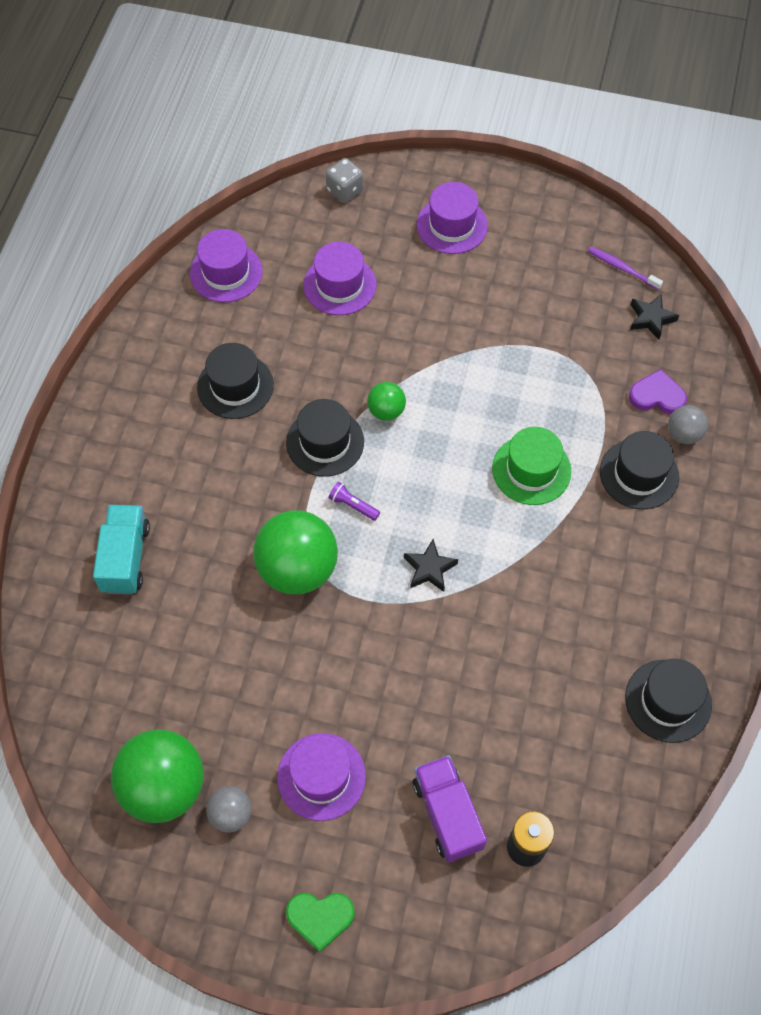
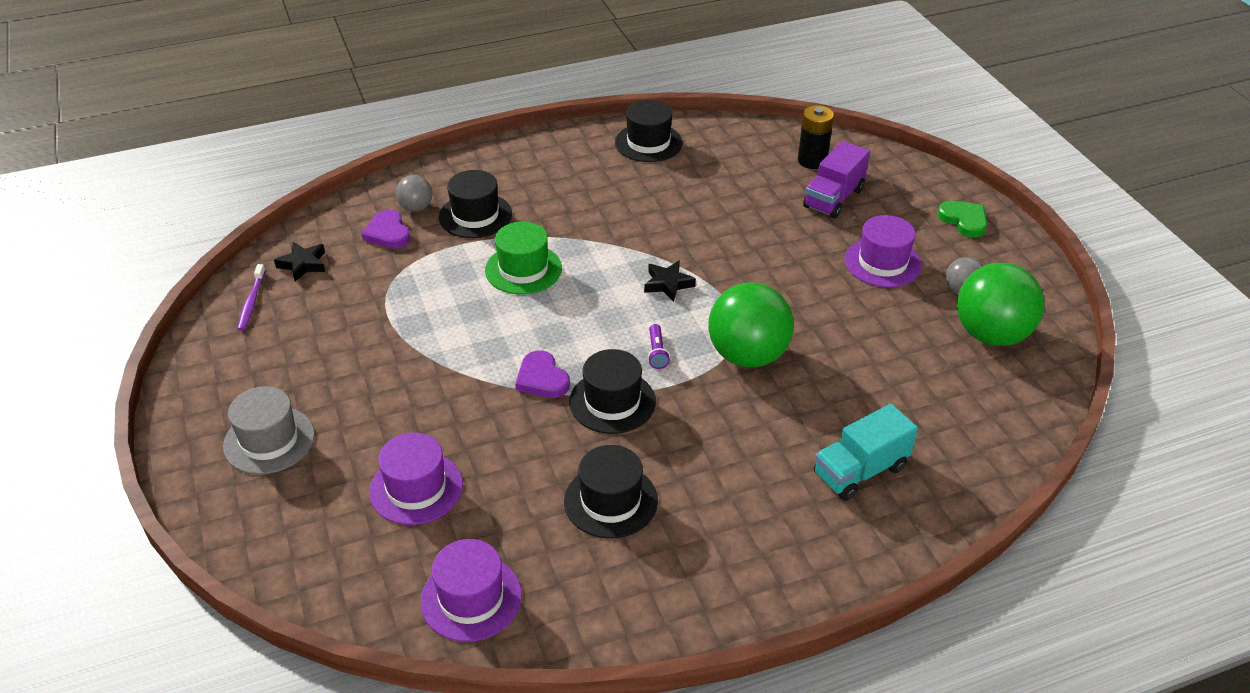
camera: 125 degrees left, 20 degrees down
grey dice [326,158,364,203] -> none
green ball [367,382,406,421] -> purple heart [515,351,570,398]
purple hat [416,182,488,254] -> grey hat [223,386,315,475]

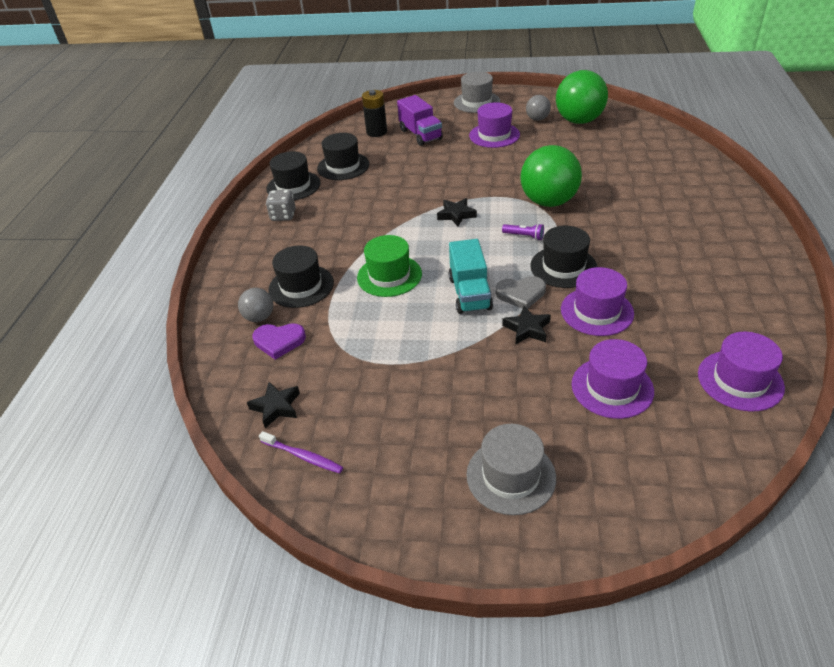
camera: 60 degrees left, 0 degrees up
purple heart [515,351,570,398] -> grey heart [496,276,546,309]
black hat [564,445,658,539] -> black hat moved to [317,133,369,180]
turquoise truck [814,404,918,501] -> turquoise truck moved to [449,239,493,314]
green heart [938,201,987,238] -> grey hat [454,72,500,113]
none -> grey dice [266,190,296,221]
none -> black star [502,306,551,344]
none -> purple hat [561,267,634,336]

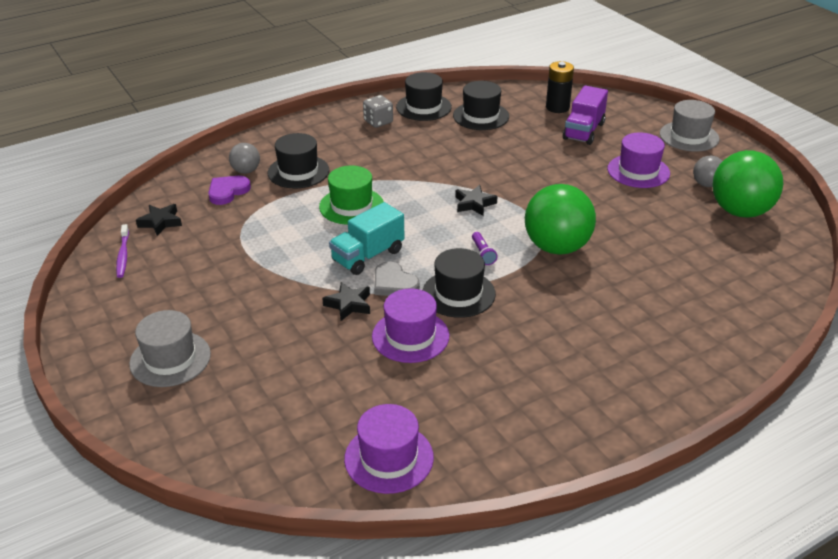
camera: 50 degrees right, 5 degrees down
purple heart [252,323,306,360] -> purple heart turned 75 degrees clockwise [208,176,251,205]
purple hat [572,339,654,419] -> none

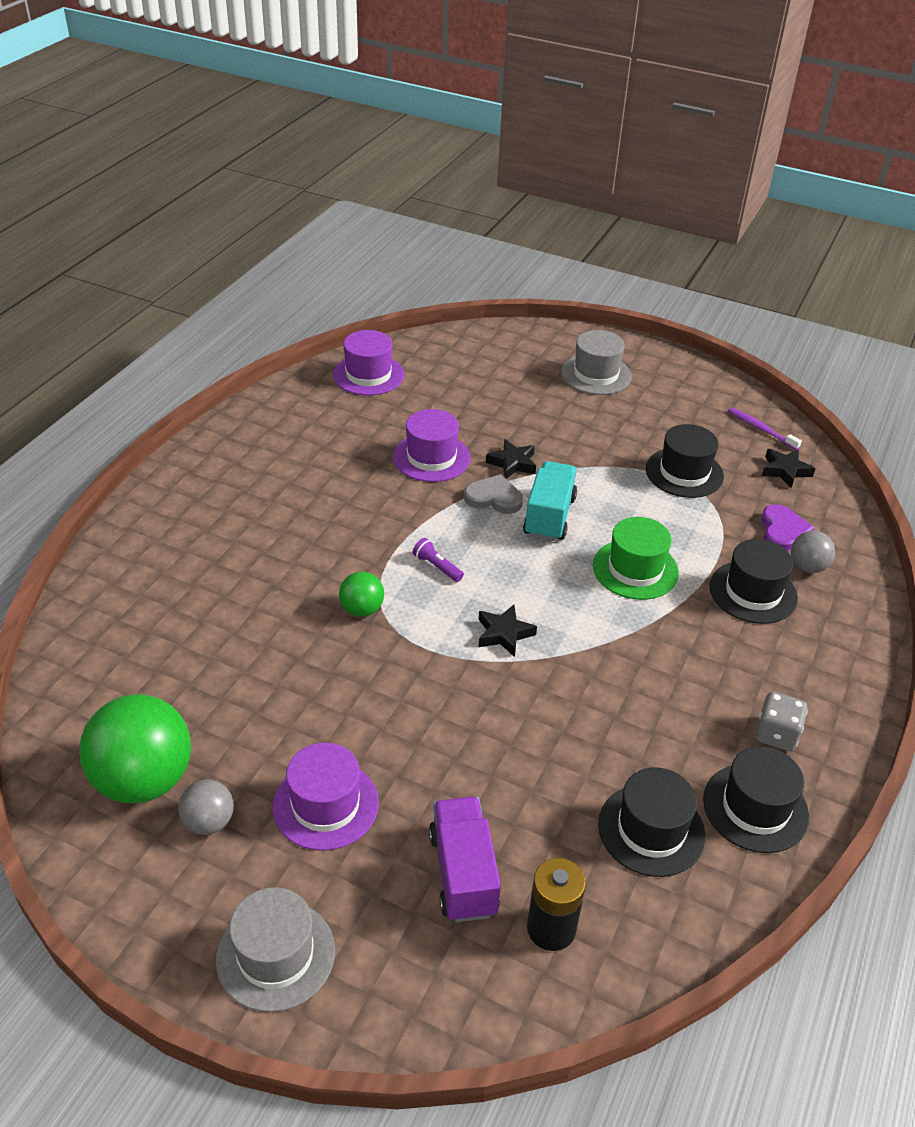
camera: 145 degrees right, 5 degrees up
black hat [423,248,496,318] -> black hat moved to [646,424,724,498]
green ball [525,184,596,255] -> green ball [339,572,384,617], size x0.50

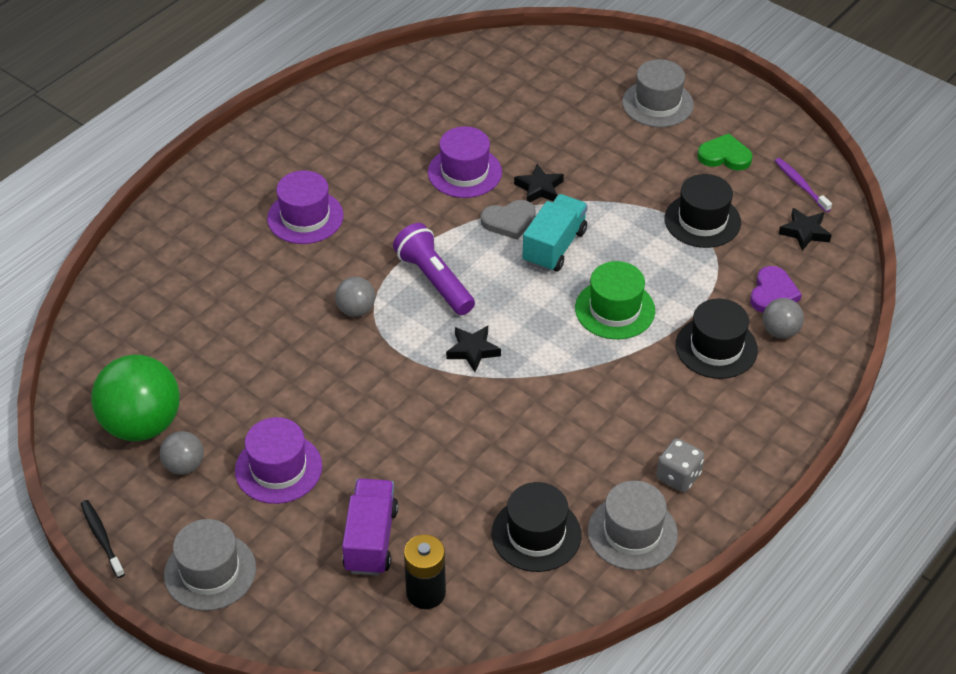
camera: 15 degrees right, 5 degrees up
purple hat [333,330,404,396] -> purple hat moved to [267,170,344,244]
green ball [339,572,384,617] -> grey ball [335,277,375,317]
purple flashlight [413,538,464,582] -> purple flashlight [393,223,475,315], size x2.05
grey heart [464,474,523,514] -> grey heart turned 135 degrees clockwise [481,200,536,240]
black hat [703,746,809,853] -> grey hat [588,480,678,570]
none -> black toothbrush [81,500,125,578]
none -> green heart [697,133,752,170]

